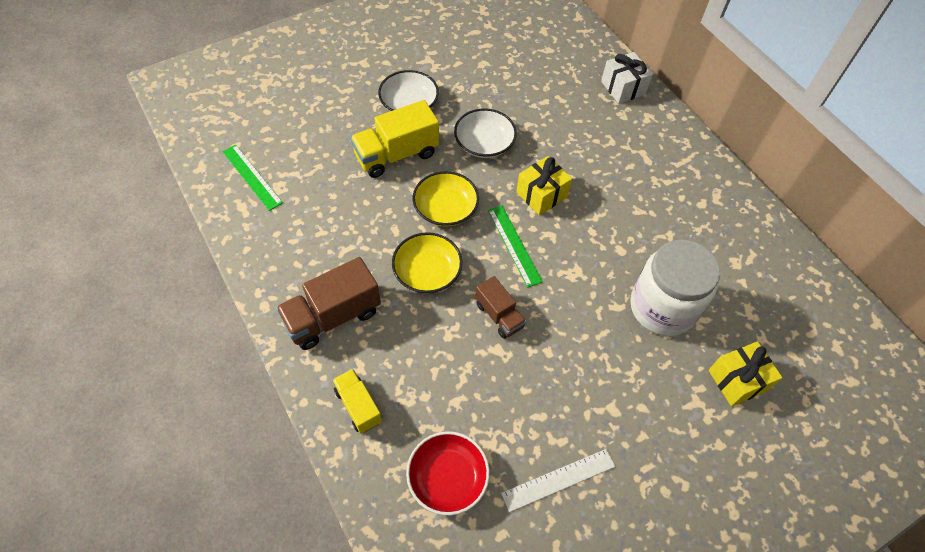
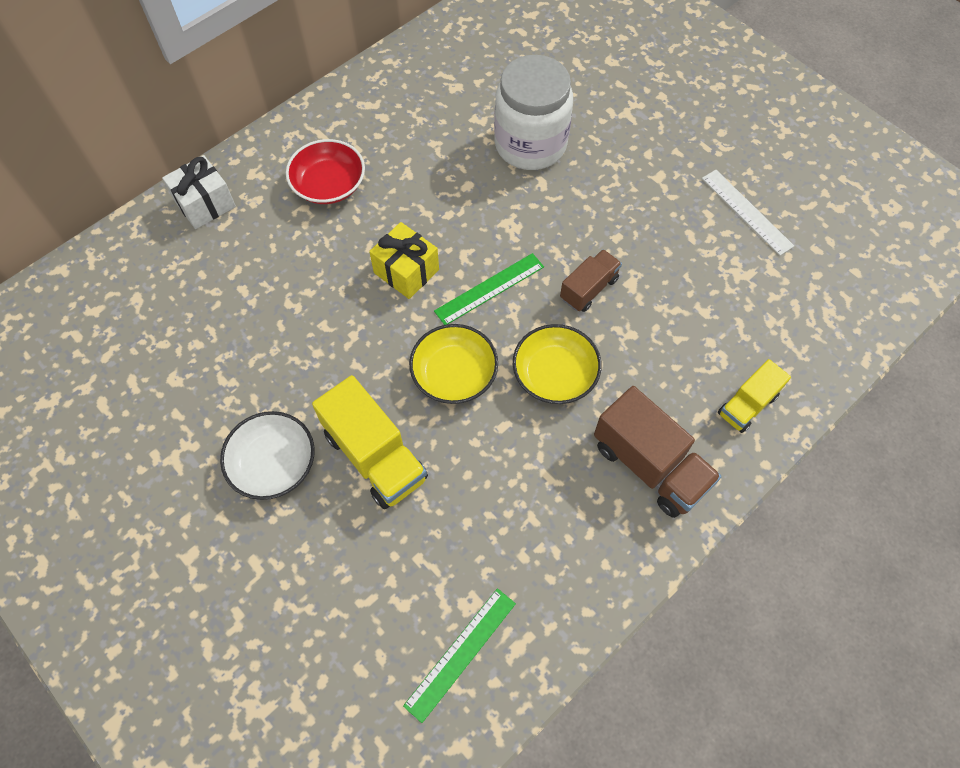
camera: 100 degrees left, 5 degrees up
red bowl [406,431,490,515] -> red bowl moved to [286,139,365,204]
white bowl [454,108,517,158] -> none
yellow gift [708,341,782,406] -> none

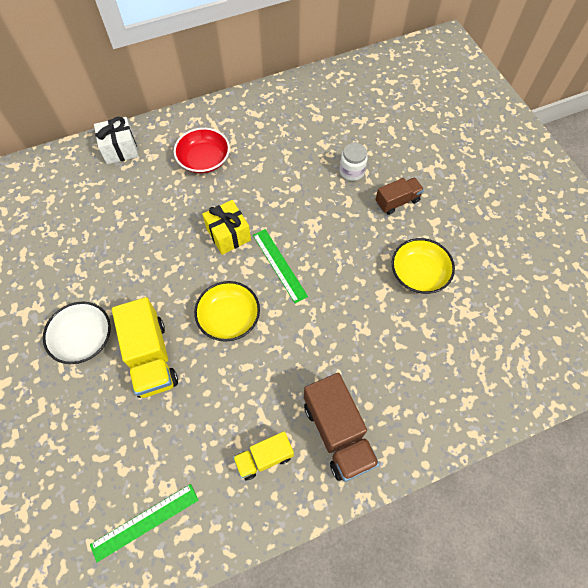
camera: 20 degrees right, 0 degrees up
green ruler [434,253,544,325] -> green ruler turned 75 degrees clockwise [253,229,308,303]
white jar [494,55,573,170] -> white jar [340,143,368,181], size x0.47
yellow bowl [513,324,602,404] -> yellow bowl moved to [392,238,455,294]
brown truck [560,249,622,312] -> brown truck moved to [375,177,424,215]
white ruler [702,170,794,256] -> none
yellow truck [718,359,791,433] -> yellow truck moved to [233,431,294,480]

